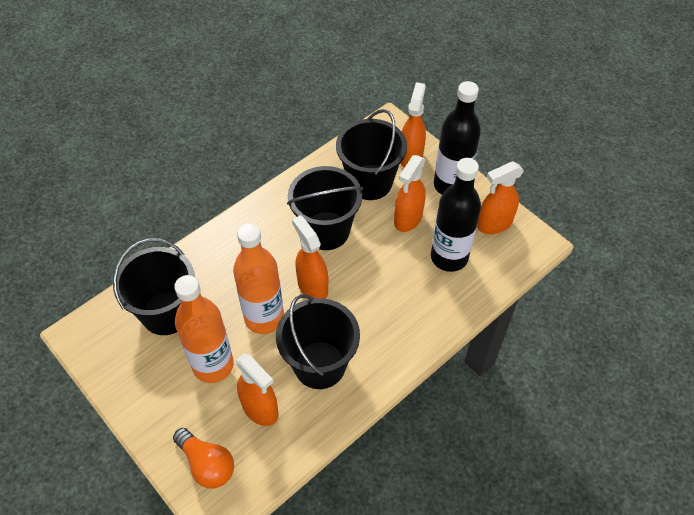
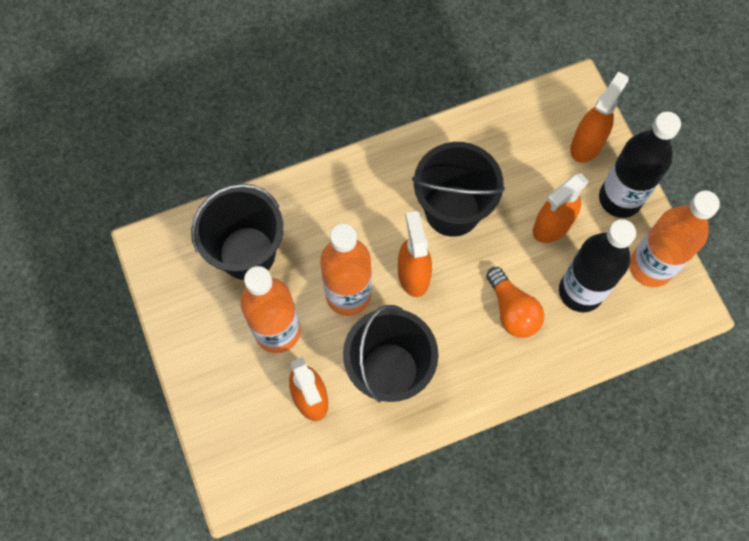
camera: 20 degrees right, 15 degrees up
orange light bulb [173,428,234,488] -> orange light bulb moved to [486,267,544,338]
black bucket [336,109,407,200] -> none
orange spray bottle [477,161,524,234] -> orange bottle [629,191,720,287]

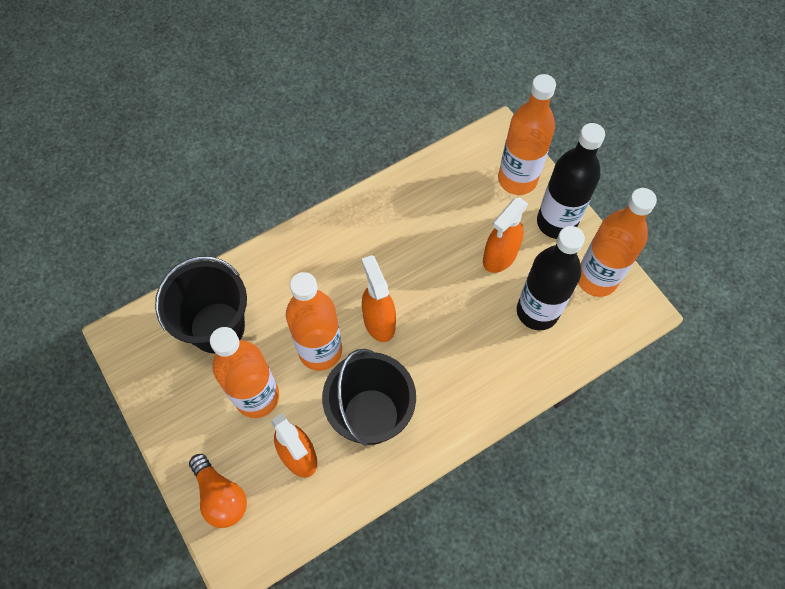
camera: 10 degrees left, 5 degrees down
black bucket [412,142,505,237] -> none
orange light bulb [486,267,544,338] -> orange light bulb moved to [189,454,247,528]
orange spray bottle [570,71,629,163] -> orange bottle [498,74,556,195]

